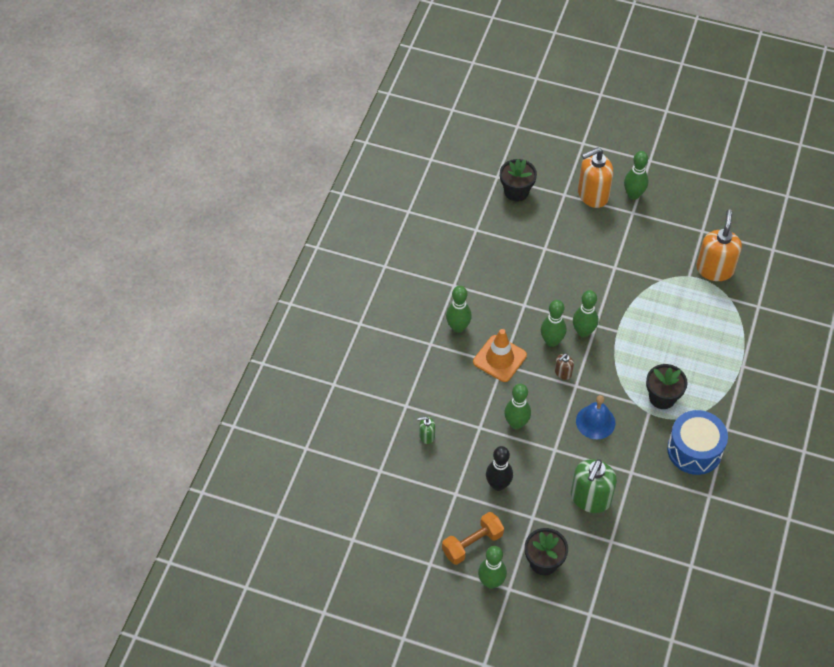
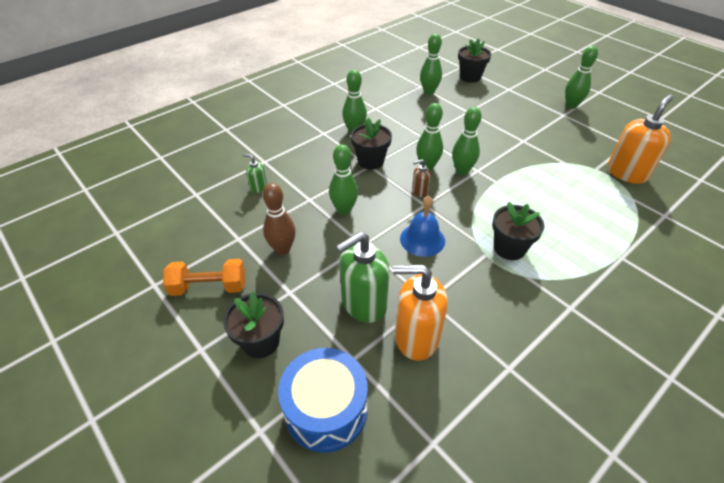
camera: 30 degrees right, 10 degrees down
orange traffic cone [473,329,527,382] -> black flower pot [351,118,392,170]
green bowling pin [478,546,507,589] -> green bowling pin moved to [420,33,442,95]
black bowling pin [486,446,513,491] -> brown bowling pin [262,183,296,255]
orange soap dispenser [578,147,613,208] -> orange soap dispenser moved to [393,265,447,361]
blue drum [667,410,728,475] -> blue drum moved to [278,348,368,453]

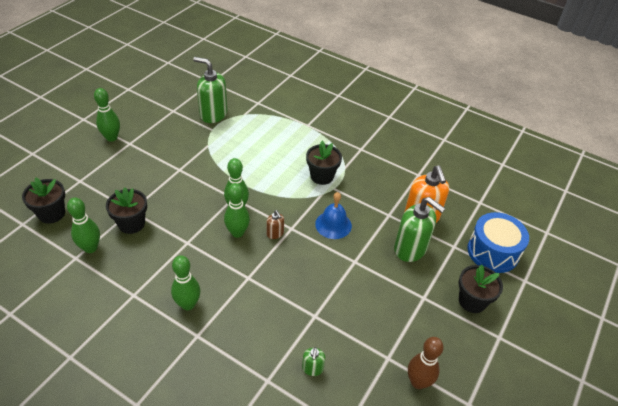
camera: 110 degrees left, 0 degrees up
orange dumbbell [163,259,245,296] -> none
brown bowling pin [262,183,296,255] -> brown bowling pin moved to [408,337,444,389]
green bowling pin [329,144,358,215] -> none
black flower pot [351,118,392,170] -> black flower pot moved to [106,187,147,234]
orange soap dispenser [608,94,674,184] -> green soap dispenser [193,57,227,123]

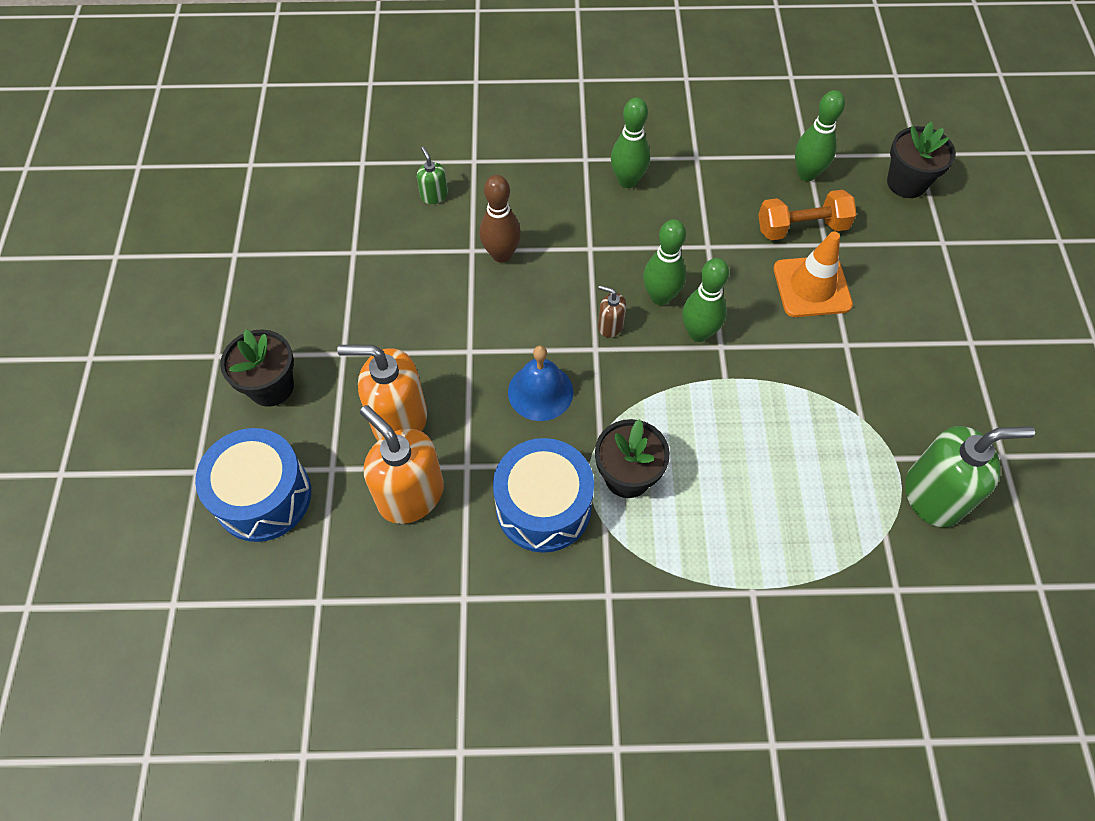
camera: 150 degrees right, 15 degrees up
green bowling pin [94,88,120,142] -> none
black flower pot [106,187,147,234] -> orange dumbbell [758,189,856,240]
green soap dispenser [394,197,446,262] -> orange soap dispenser [337,345,427,441]
brown bowling pin [408,337,444,389] -> brown bowling pin moved to [479,175,521,263]
none -> blue drum [493,438,594,553]
none -> orange traffic cone [773,231,853,317]

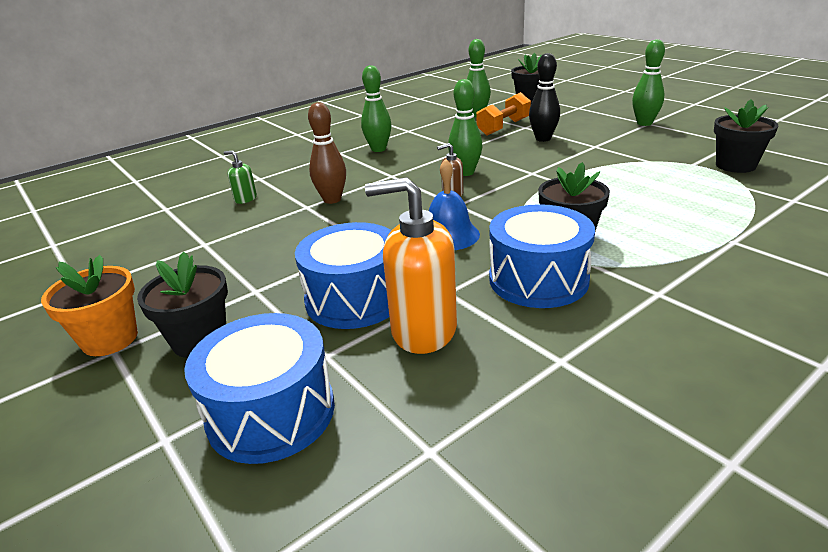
camera: 35 degrees left, 30 degrees down
orange soap dispenser [337,345,427,441] -> blue drum [295,222,392,329]
green bowling pin [682,258,729,342] -> green bowling pin moved to [632,39,665,126]
orange traffic cone [773,231,853,317] -> black bowling pin [529,53,560,142]
green soap dispenser [905,426,1035,527] -> black flower pot [714,99,778,173]
none -> orange flower pot [41,255,138,356]

